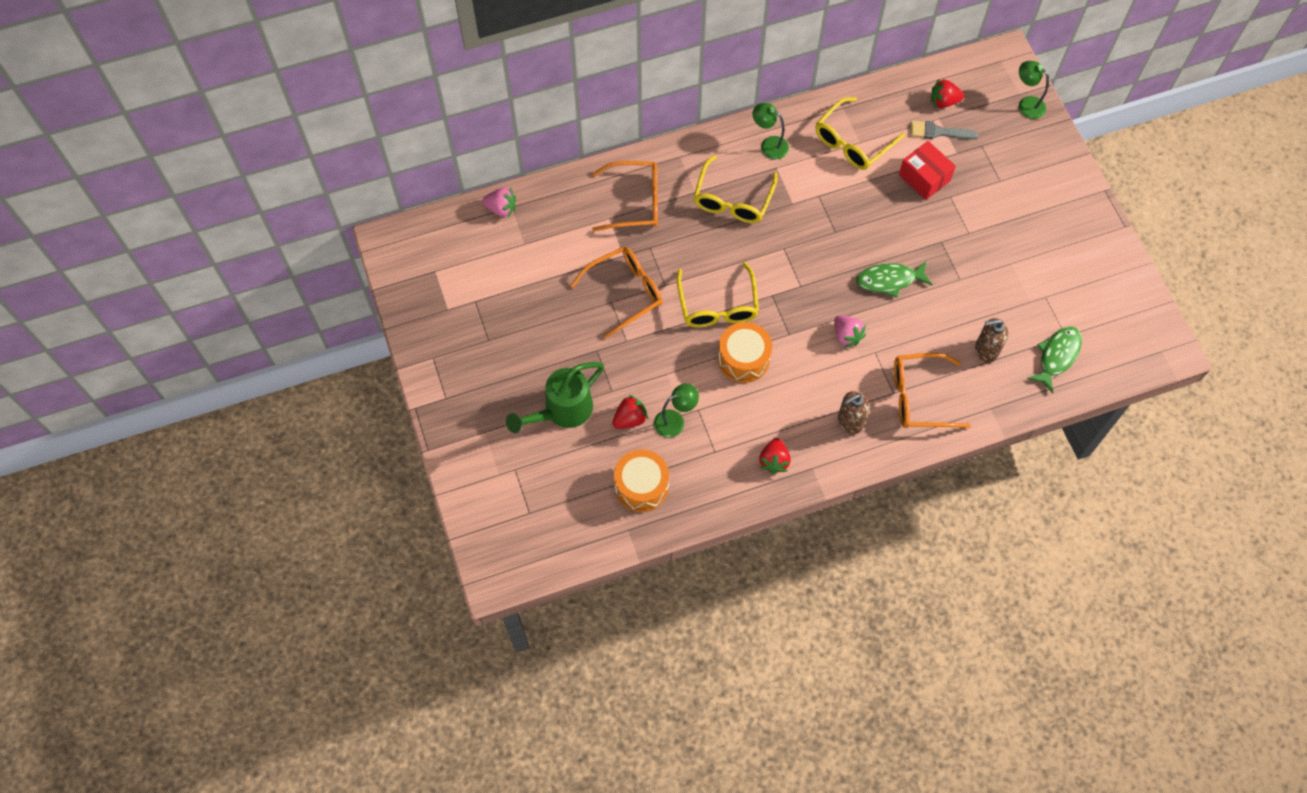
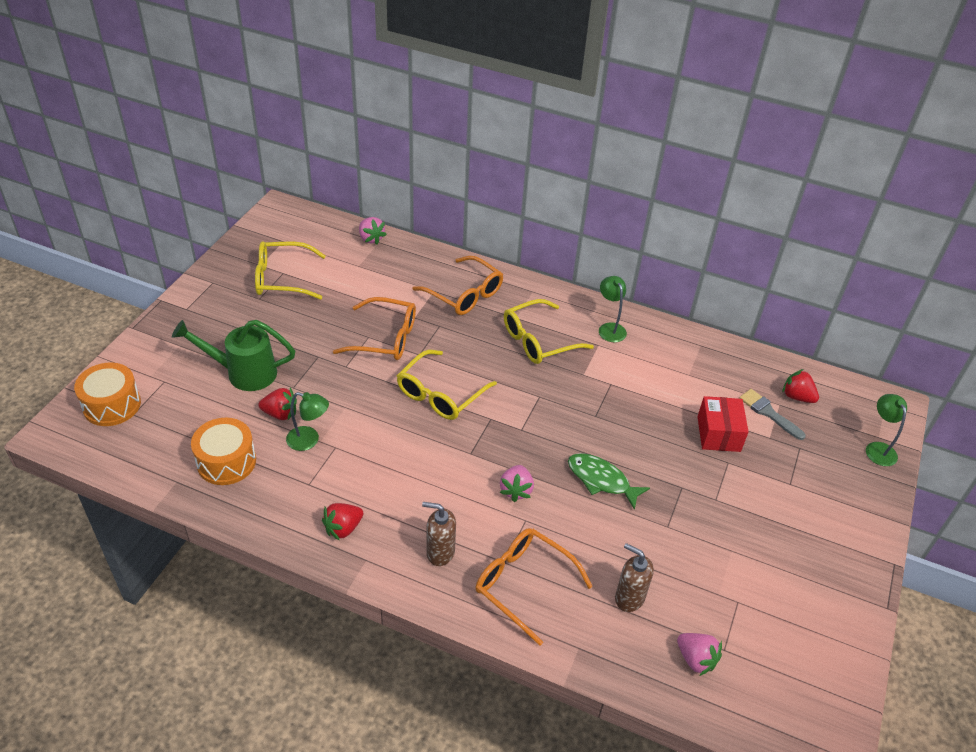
camera: 40 degrees right, 20 degrees down
orange drum [718,322,772,383] -> orange drum moved to [74,363,141,426]
yellow glasses [815,97,905,170] -> yellow glasses moved to [255,241,326,300]
green fish [1027,326,1082,393] -> pink strawberry [677,633,722,676]

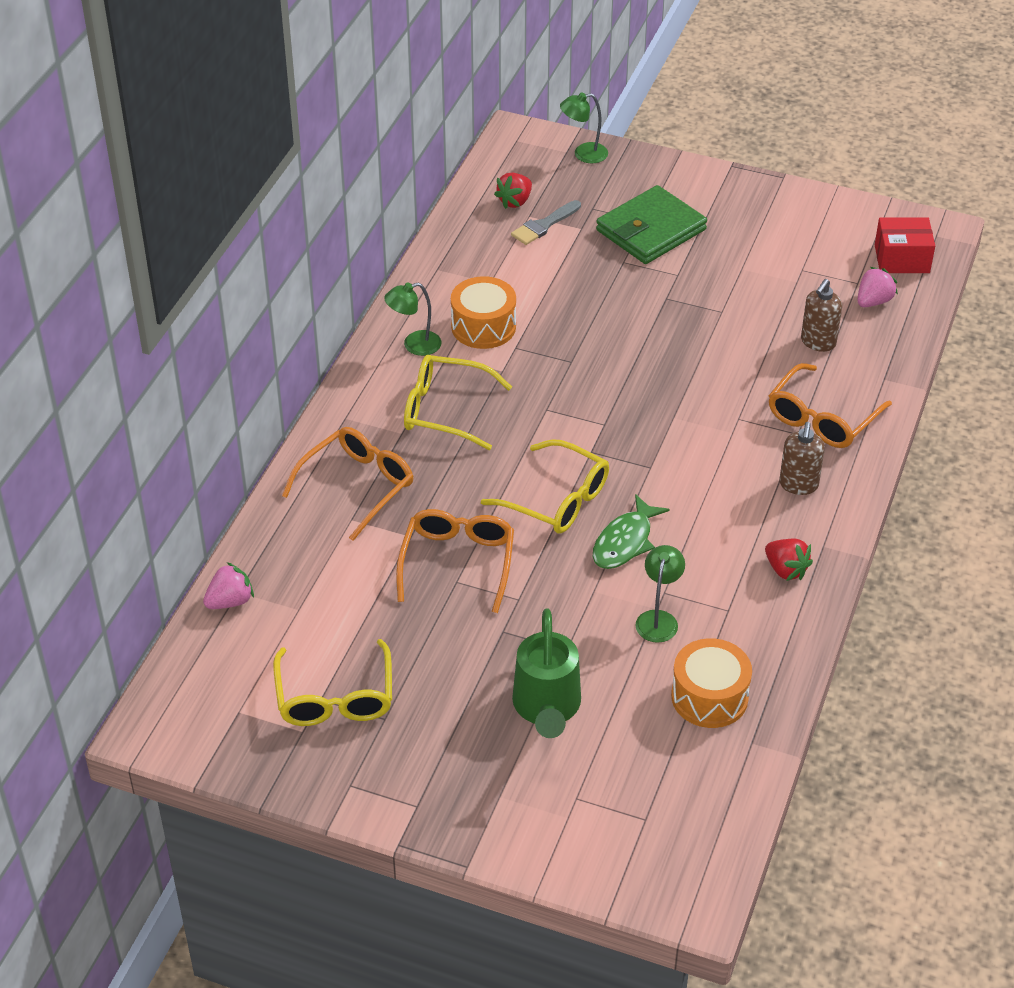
camera: 90 degrees left, 0 degrees up
orange drum [74,363,141,426] -> orange drum moved to [451,276,516,349]
red strawberry [259,388,297,420] -> none
pink strawberry [500,465,534,502] -> none
yellow glasses [504,299,594,364] -> yellow glasses turned 135 degrees clockwise [404,355,512,450]
green fish [568,453,650,510] -> green fish moved to [593,494,670,569]
red box [697,396,749,452] -> red box moved to [875,218,935,273]
none -> green wallet [596,185,707,264]

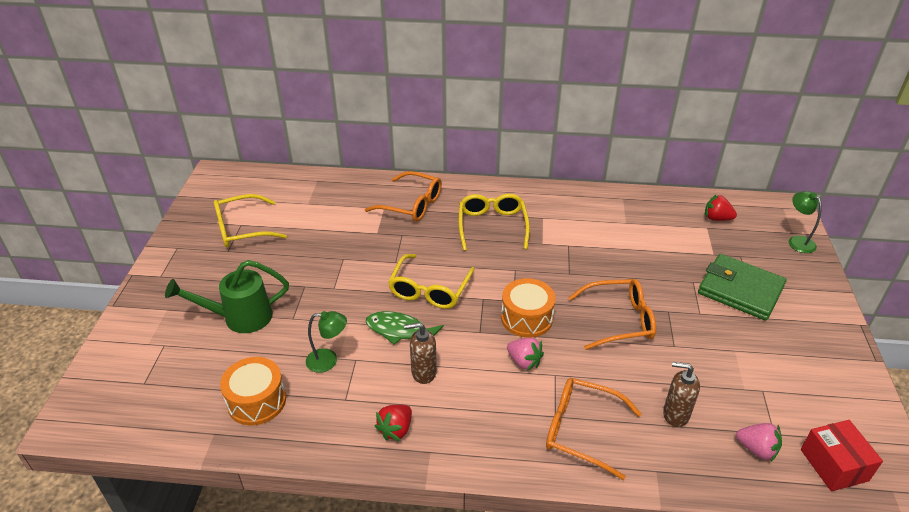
camera: 75 degrees right, 5 degrees down
pink strawberry [203,562,254,609] -> pink strawberry moved to [507,337,544,371]
green lamp [384,283,441,356] -> none
orange glasses [396,509,514,613] -> orange glasses moved to [568,279,656,350]
orange drum [451,276,516,349] -> orange drum moved to [501,278,556,338]
grey brush [511,200,581,245] -> none
brown soap dispenser [779,422,825,495] -> brown soap dispenser moved to [404,322,437,384]

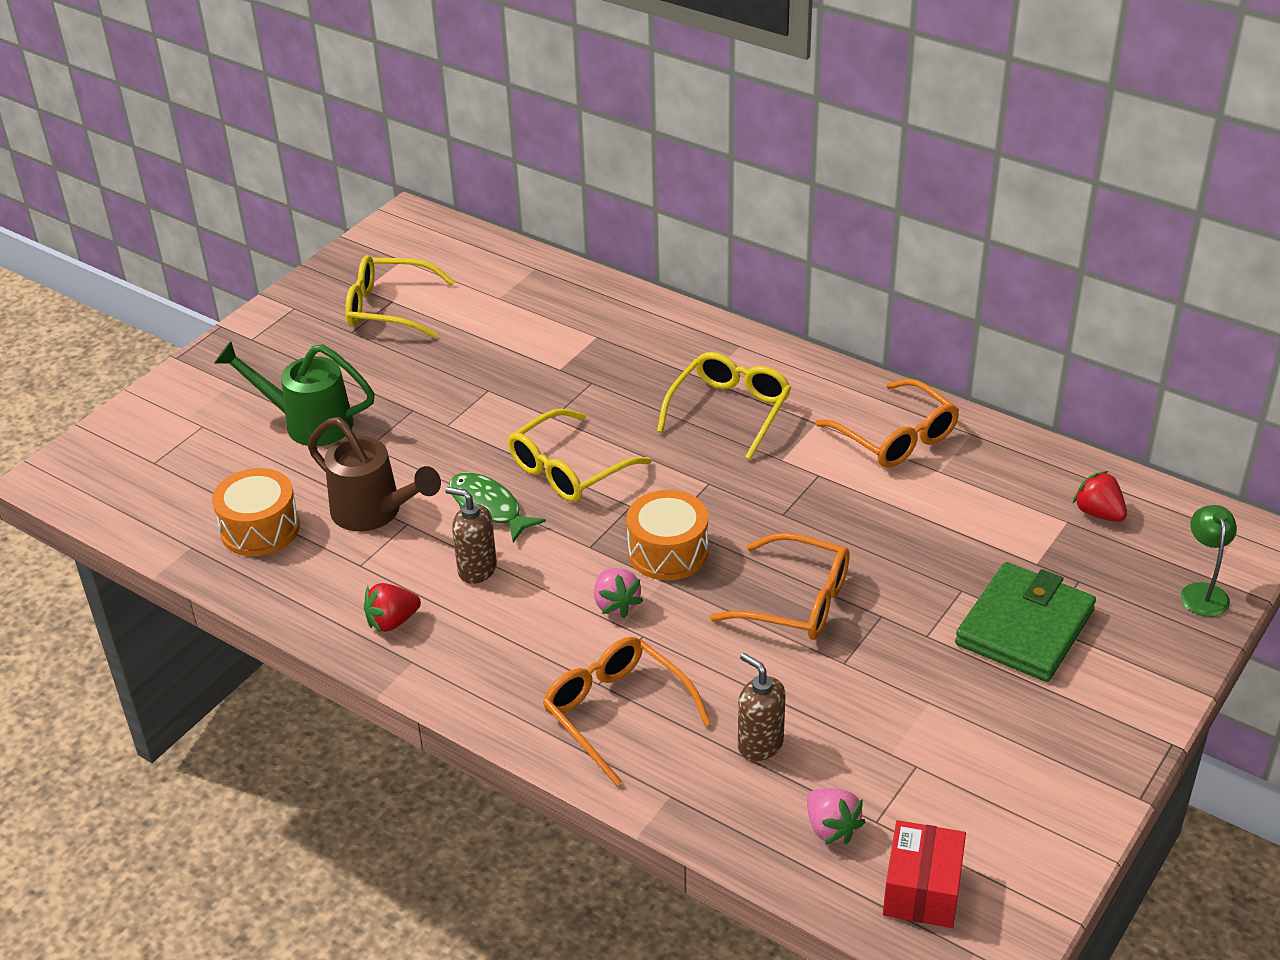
camera: 30 degrees right, 0 degrees up
green lamp [306,311,347,373] -> brown watering can [308,417,441,531]
orange glasses [365,171,442,222] -> orange glasses moved to [815,379,959,468]
green wallet [698,254,786,321] -> green wallet turned 60 degrees clockwise [955,562,1096,682]

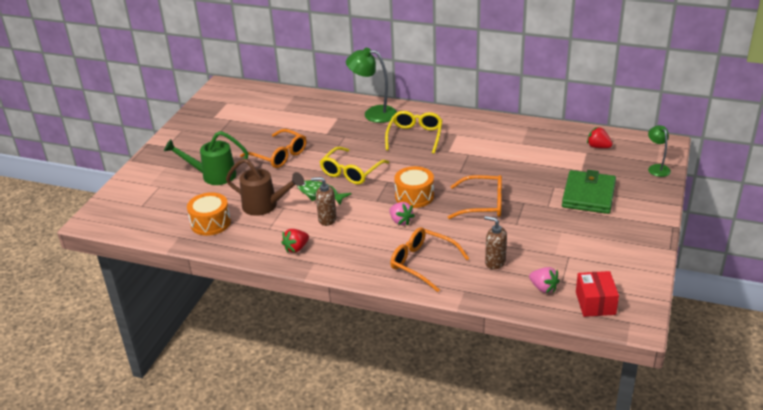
camera: 15 degrees left, 5 degrees down
yellow glasses [345,255,455,338] -> none
orange glasses [815,379,959,468] -> orange glasses moved to [240,129,306,168]
none -> green lamp [346,48,397,123]

